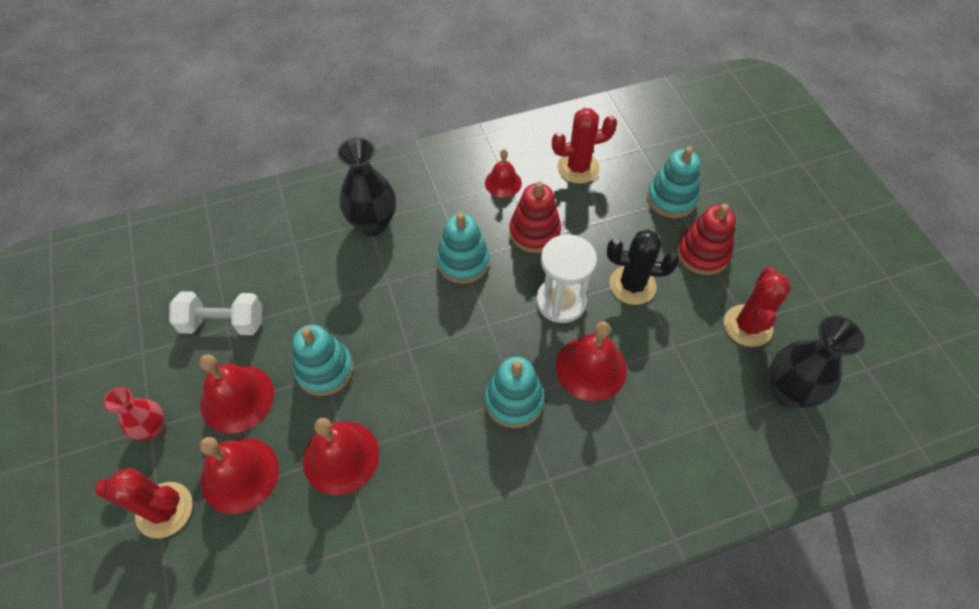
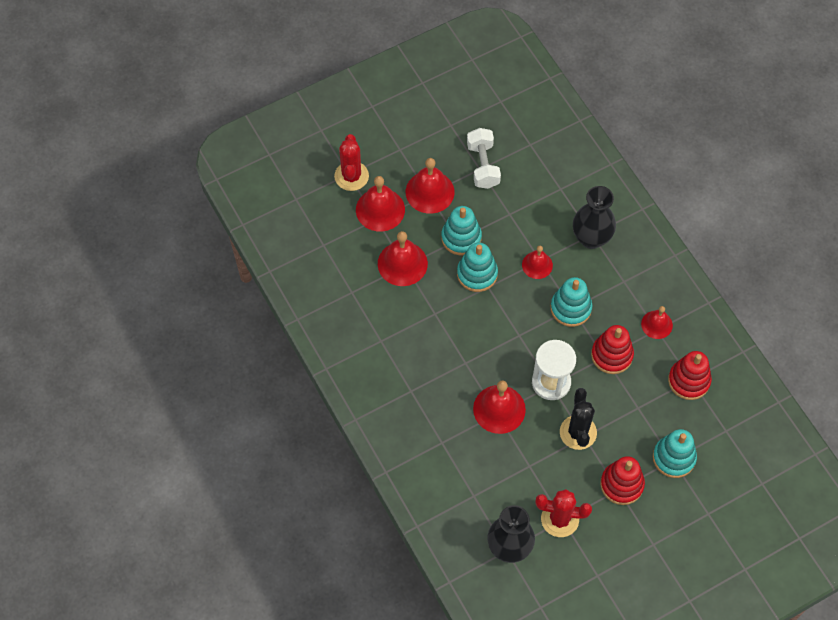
camera: 80 degrees right, 5 degrees up
red vase [104,387,165,440] -> none
turquoise stacking toy [485,357,545,428] -> turquoise stacking toy moved to [457,242,498,292]
red cactus [552,108,617,184] -> red stacking toy [668,351,712,400]
none -> red bell [522,246,553,279]

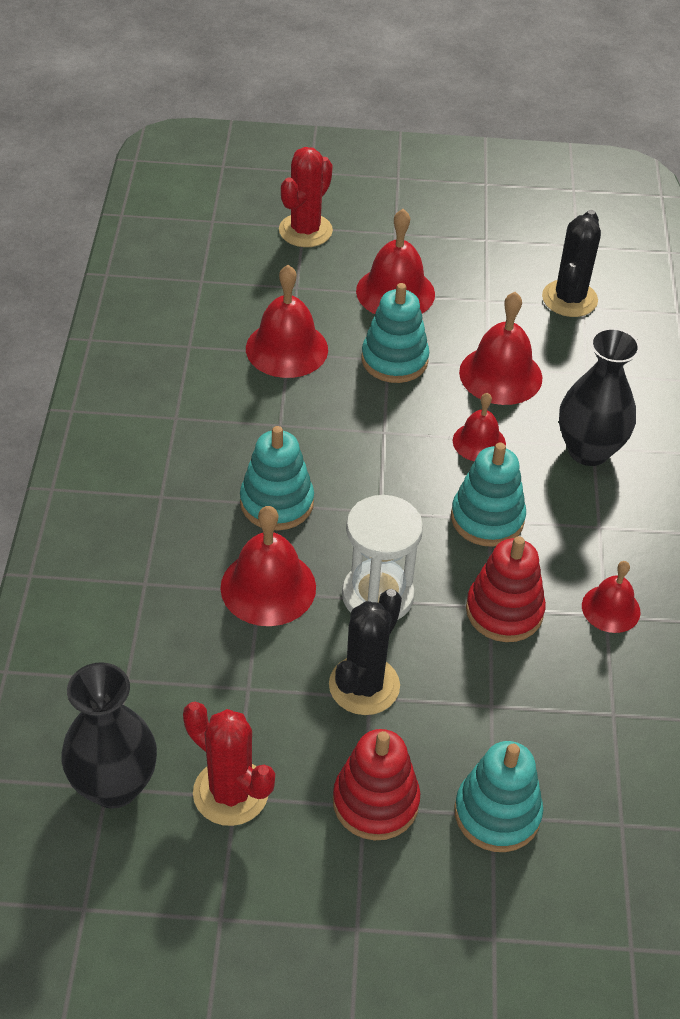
camera: 30 degrees right, 15 degrees down
red bell [356,176,405,231] -> red bell moved to [459,292,542,405]
turquoise stacking toy [457,242,498,292] -> turquoise stacking toy moved to [240,426,314,530]
white dumbbell [467,128,501,189] -> none
red stacking toy [668,351,712,400] -> none
none -> black cactus [542,210,601,317]

